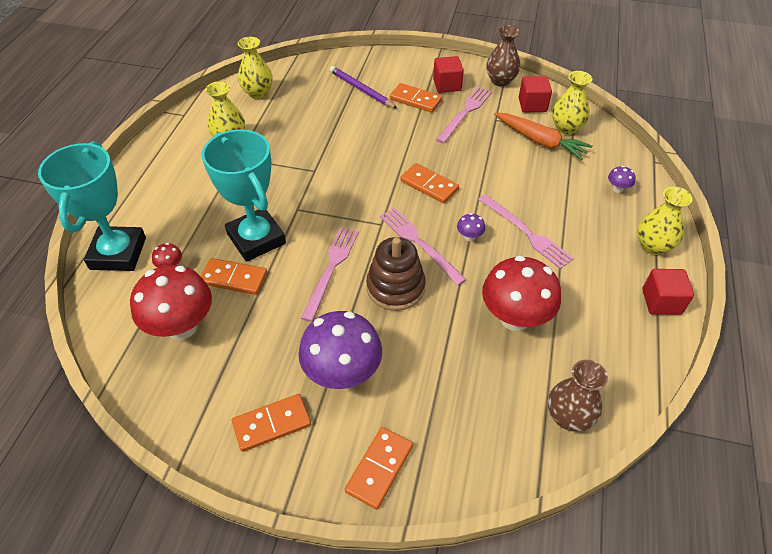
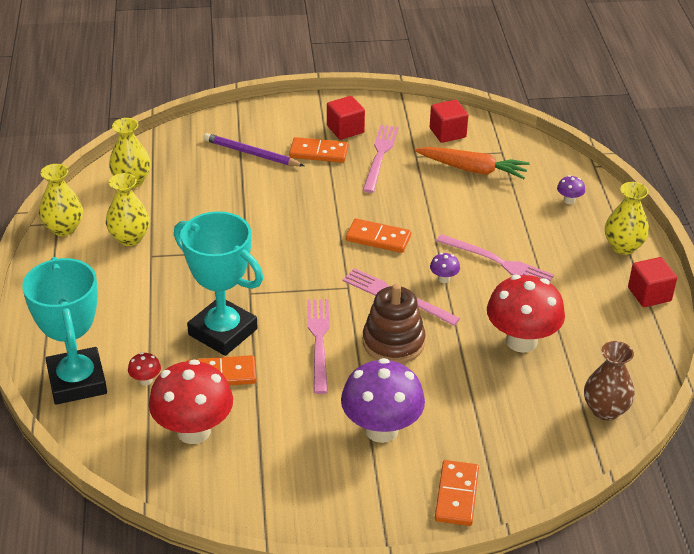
camera: 20 degrees left, 10 degrees down
orange domino [232,394,311,452] -> none
brown vase [486,25,520,87] -> none
yellow vase [552,71,592,135] -> yellow vase moved to [39,164,83,236]

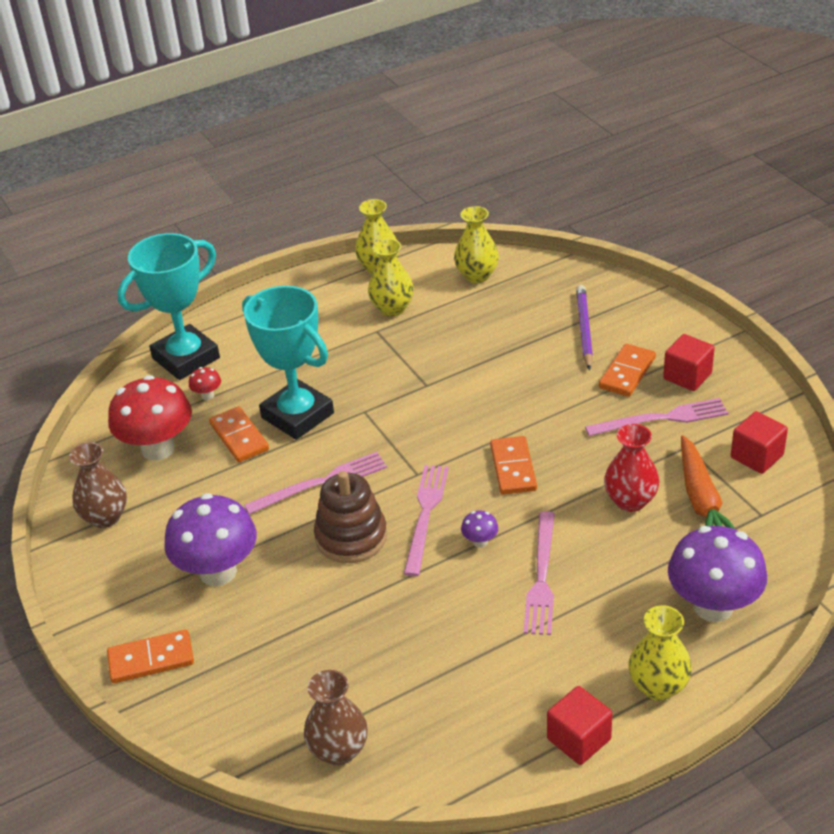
camera: 70 degrees right, 0 degrees up
turquoise trophy [174,211,263,356] -> turquoise trophy turned 60 degrees counterclockwise [242,286,334,440]
orange domino [289,137,348,163] -> orange domino turned 45 degrees clockwise [599,344,656,397]
red mushroom [487,275,565,353] -> none
purple mushroom [557,175,585,204] -> purple mushroom [668,526,767,622], size x2.43
none -> brown vase [69,442,127,528]
none -> red vase [604,424,659,512]

